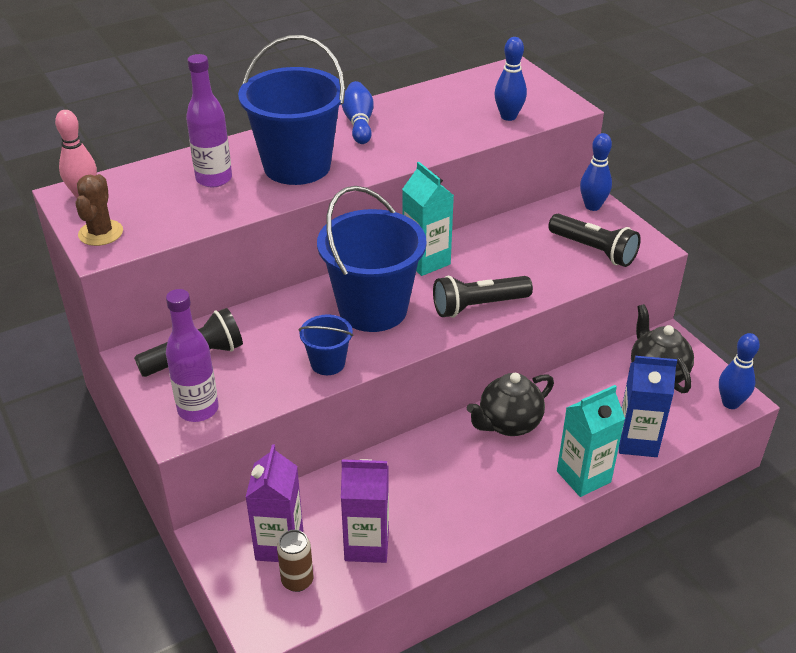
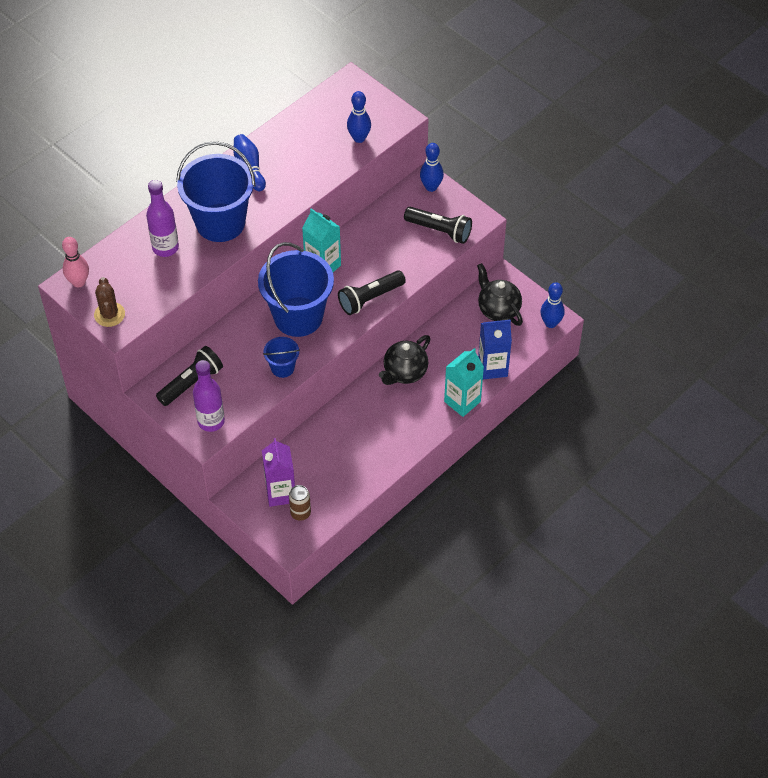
camera: 15 degrees left, 15 degrees up
purple carton [341,459,389,563] -> none

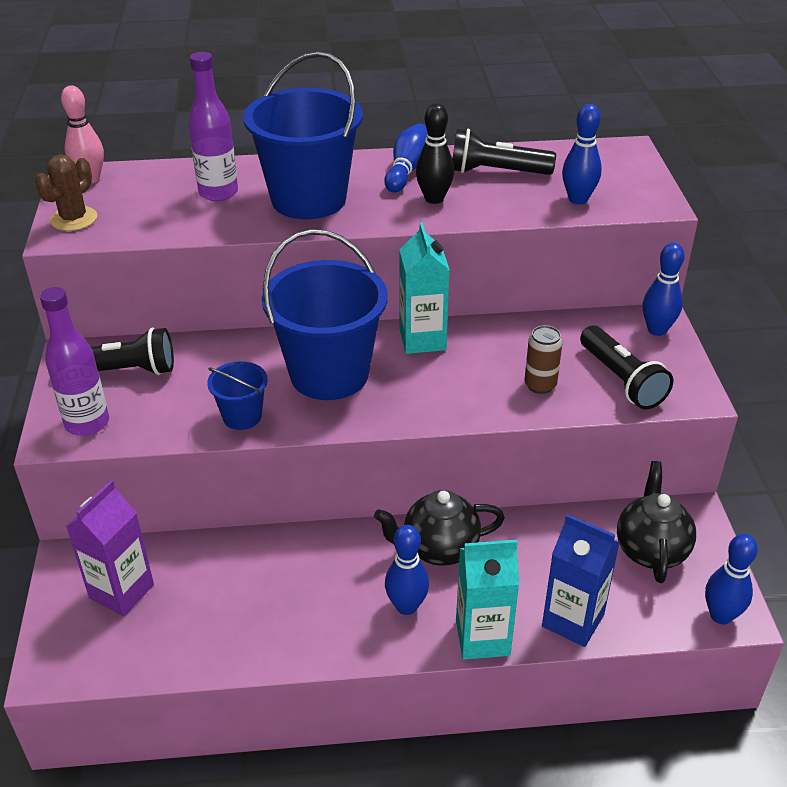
camera: 40 degrees right, 15 degrees down
brown can [289,485,311,521] -> brown can moved to [525,325,562,394]
black flashlight [338,271,406,315] -> black flashlight moved to [452,129,556,175]
none -> blue bowling pin [385,525,429,615]
none -> black bowling pin [416,103,454,204]

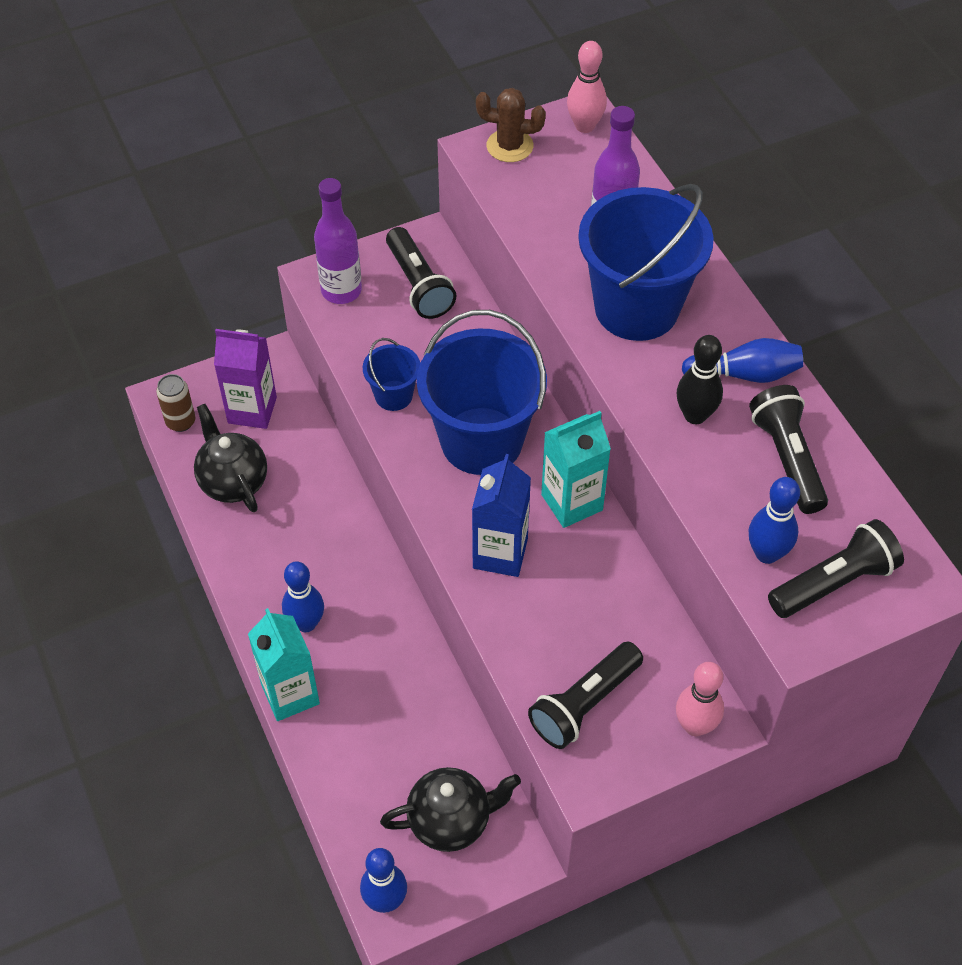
camera: 70 degrees right, 15 degrees up
black teapot [374,490,505,566] -> black teapot moved to [194,404,267,512]
brown can [525,325,562,394] -> brown can moved to [156,374,196,432]
blue carton [542,514,620,647] -> blue carton moved to [472,454,531,577]
blue bowling pin [643,243,685,336] -> pink bowling pin [676,662,724,736]
none -> black flashlight [768,519,904,618]

